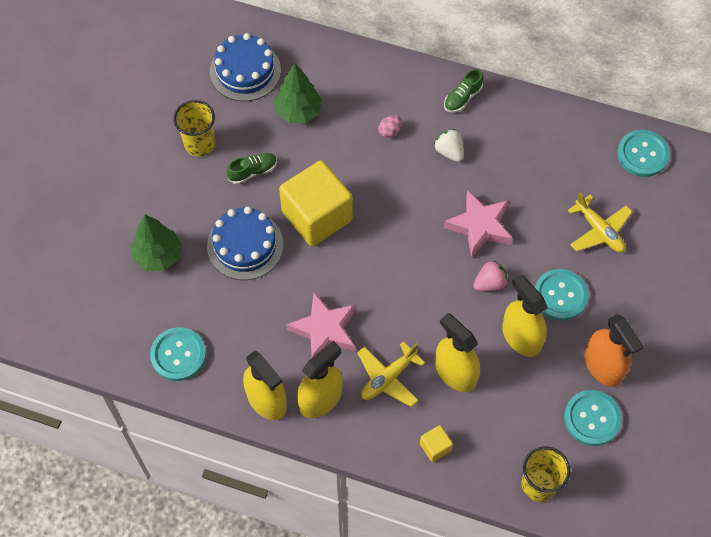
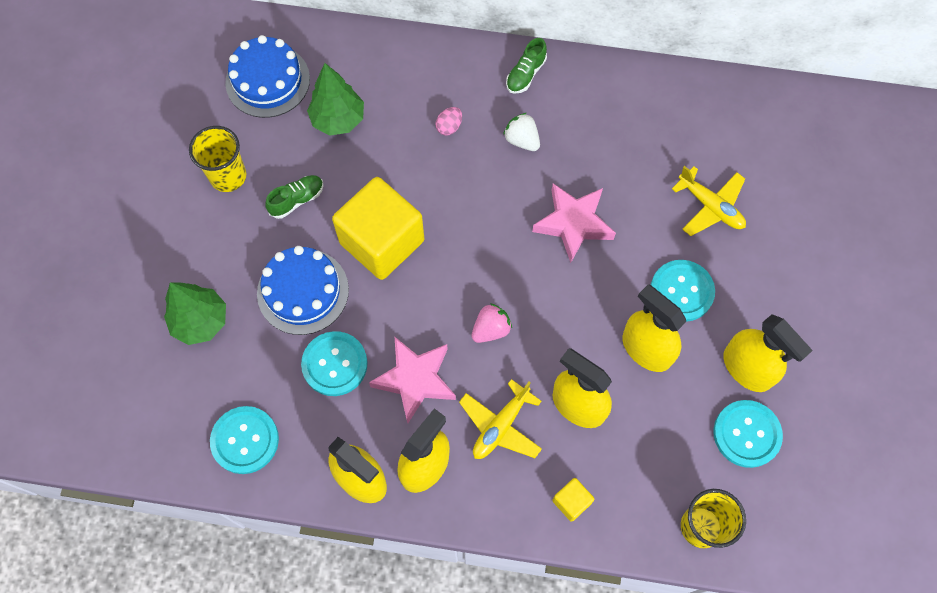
camera: 10 degrees left, 5 degrees up
pink strawberry [473,260,508,291] -> pink strawberry moved to [471,303,512,343]
orange spray bottle [585,314,644,387] -> yellow spray bottle [723,314,813,392]
turquoise button [617,130,670,177] -> turquoise button moved to [301,331,368,396]

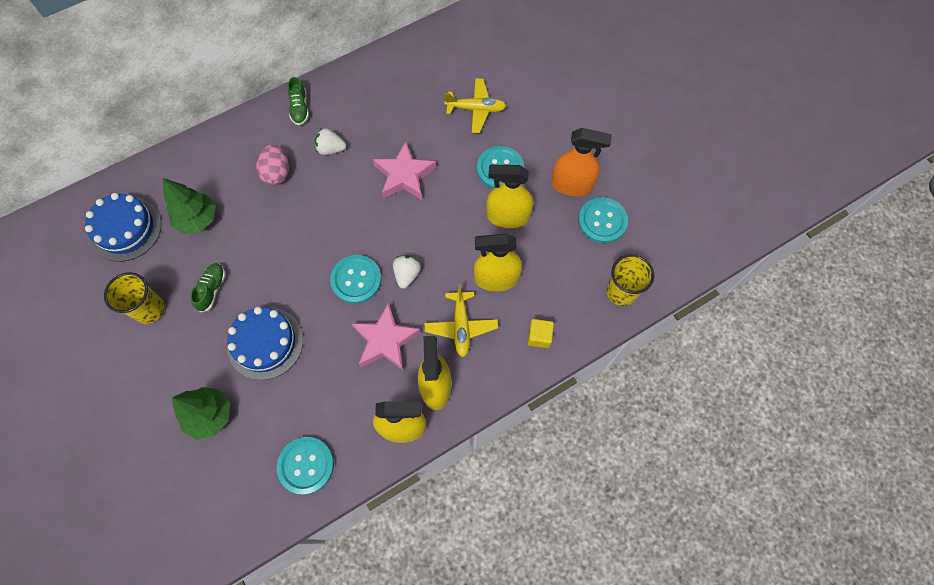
camera: 40 degrees left, 0 degrees up
turquoise button [301,331,368,396] -> turquoise button moved to [330,255,382,304]
yellow cube [332,177,424,280] -> none
pink egg [435,107,462,135] -> pink egg [257,144,289,185], size x1.66
pink strawberry [471,303,512,343] -> white strawberry [393,255,421,289]
yellow spray bottle [723,314,813,392] -> orange spray bottle [551,128,612,196]

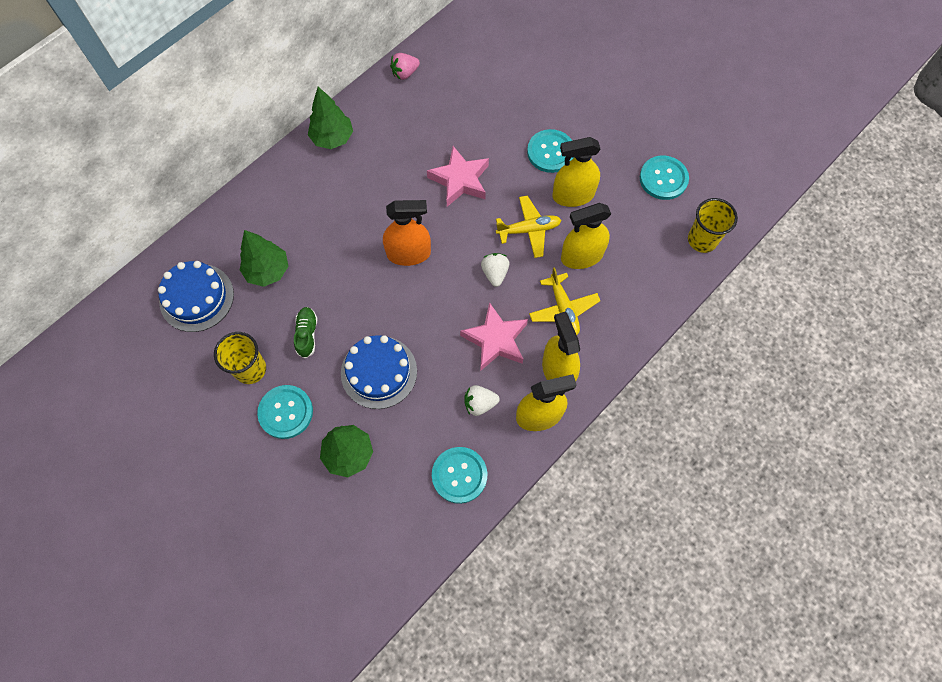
camera: 15 degrees left, 0 degrees up
pink egg [257,144,289,185] -> none
green shoe [288,77,309,125] -> green tree [308,87,353,149]
white strawberry [315,128,346,155] -> white strawberry moved to [465,385,500,416]
turquoise button [330,255,382,304] -> turquoise button moved to [257,385,313,439]
yellow plane [444,78,506,133] -> yellow plane moved to [496,196,561,258]
yellow cube [528,319,554,348] -> none
orange spray bottle [551,128,612,196] -> orange spray bottle moved to [383,200,431,266]
none -> pink strawberry [390,53,420,80]

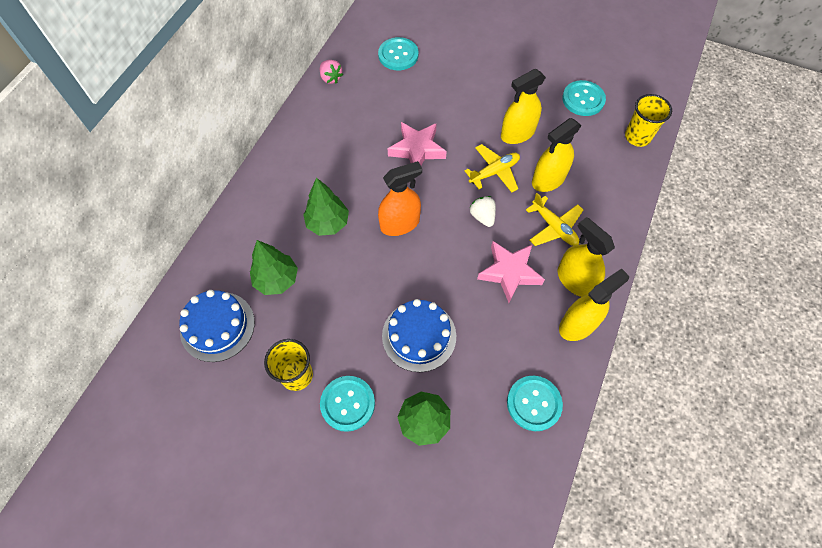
camera: 20 degrees left, 5 degrees down
green shoe [294,307,317,359] -> none
green tree [308,87,353,149] -> green tree moved to [303,178,349,236]
pink strawberry [390,53,420,80] -> pink strawberry turned 75 degrees counterclockwise [320,60,343,84]
white strawberry [465,385,500,416] -> none
turquoise button [527,129,574,173] -> turquoise button moved to [378,37,418,70]

